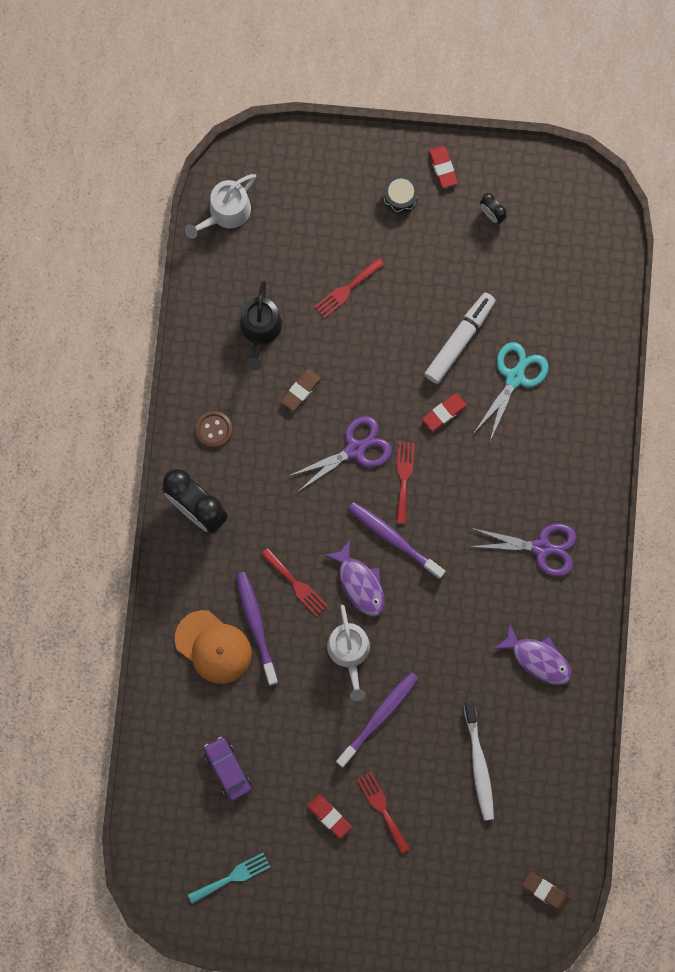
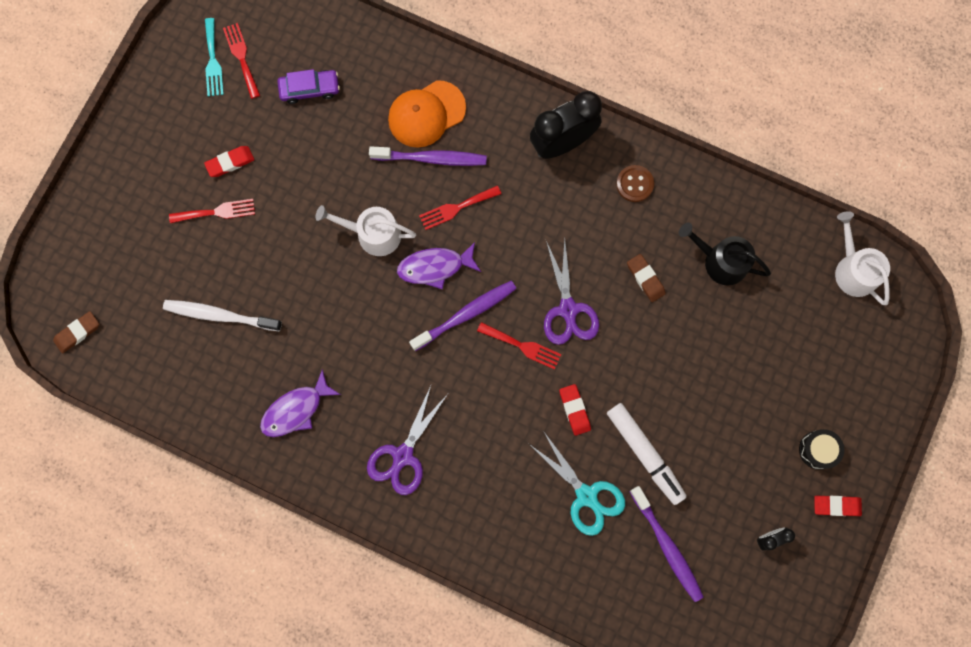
camera: 110 degrees right, 0 degrees up
red fork [315,258,384,318] -> red fork moved to [223,23,260,99]
purple toothbrush [336,672,419,768] -> purple toothbrush moved to [630,486,704,602]

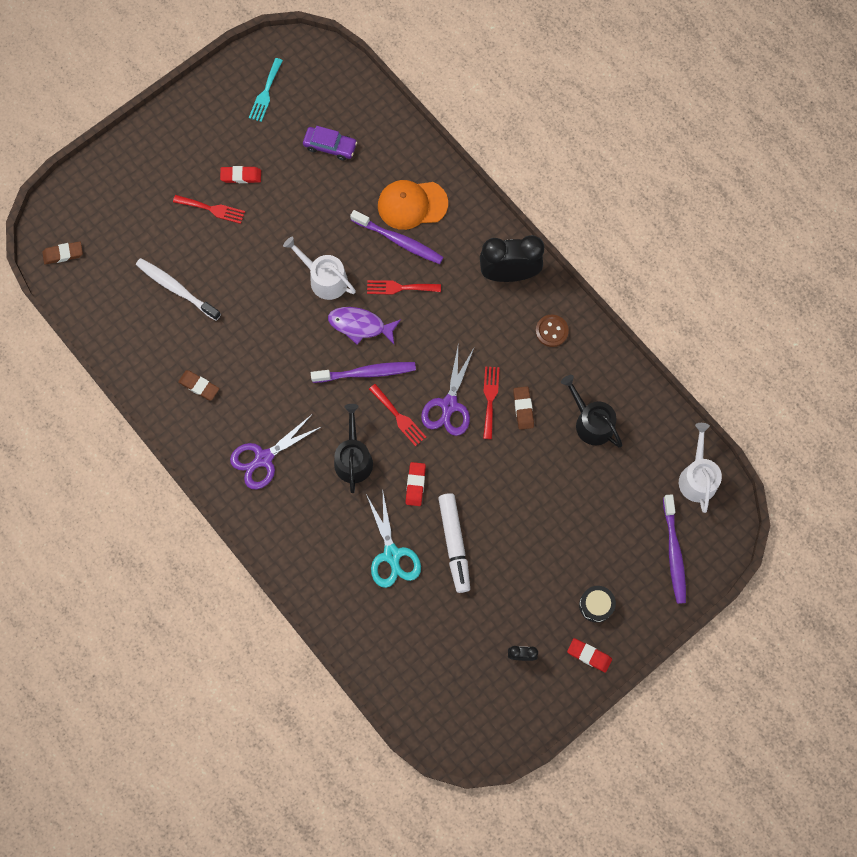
camera: 25 degrees right, 5 degrees down
red fork [223,23,260,99] -> red fork moved to [483,366,500,439]
purple fish [260,369,341,437] -> brown eraser [178,370,219,401]
purple toothbrush [630,486,704,602] -> purple toothbrush moved to [663,494,686,604]
none -> black watering can [334,404,373,493]

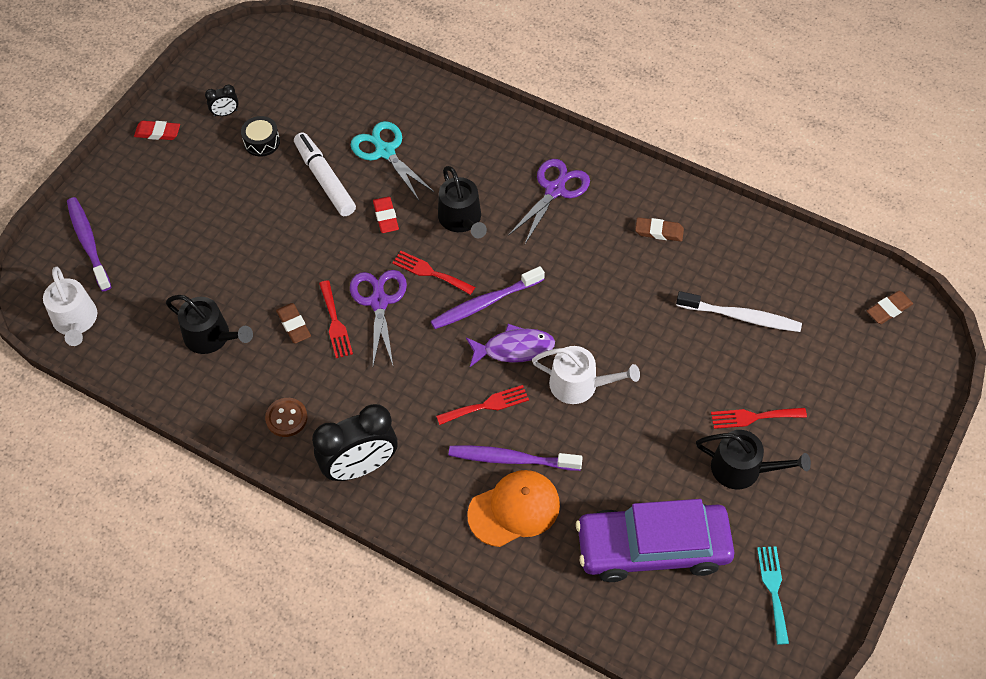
camera: 160 degrees right, 15 degrees down
red eraser [220,166,261,183] -> black watering can [696,430,811,490]
purple car [303,126,357,161] -> purple car [576,499,735,582], size x2.08
black drum [579,586,616,623] -> black drum moved to [241,116,280,156]

